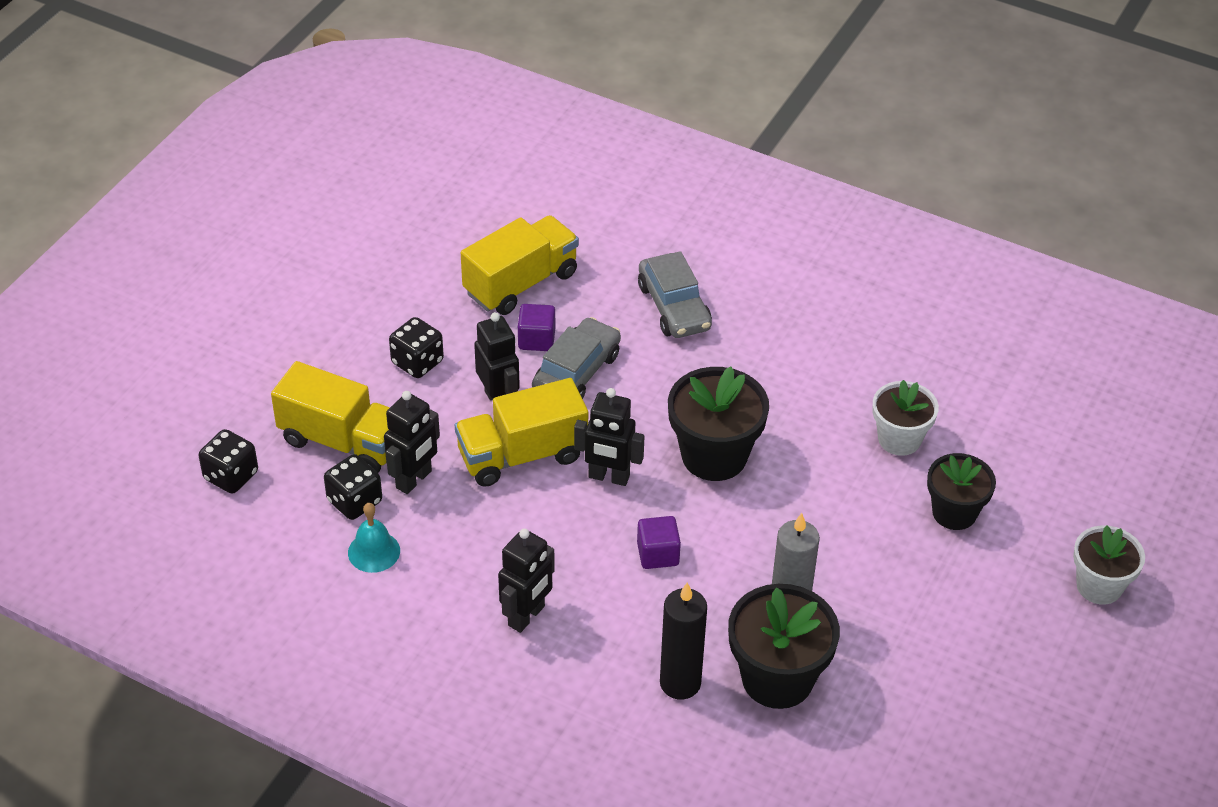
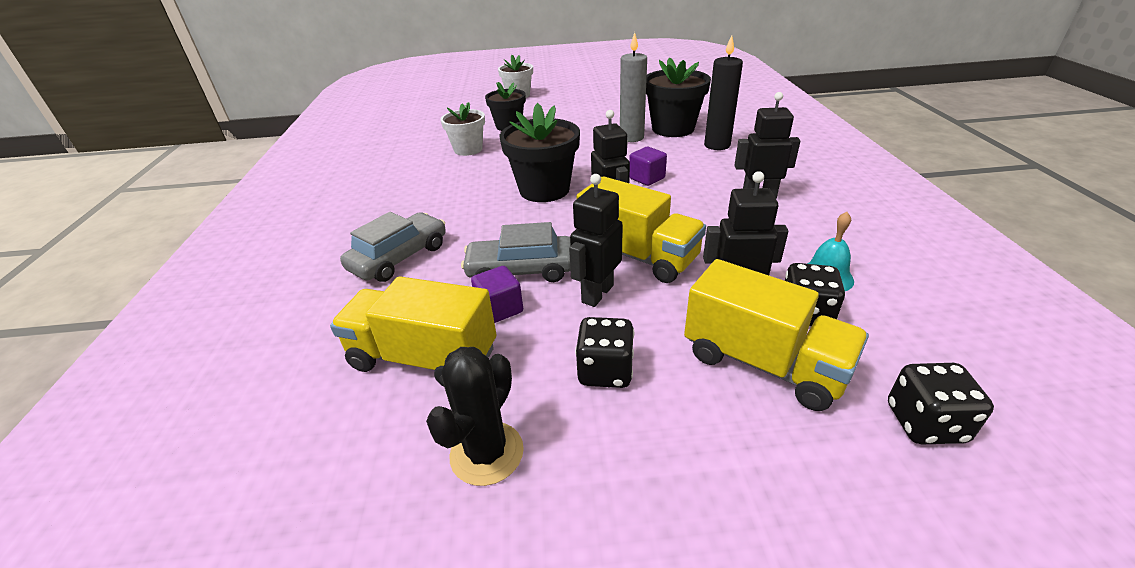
camera: 120 degrees left, 10 degrees down
yellow truck [271,361,390,472] -> yellow truck turned 135 degrees clockwise [684,259,869,411]
none -> black cactus [426,347,524,486]

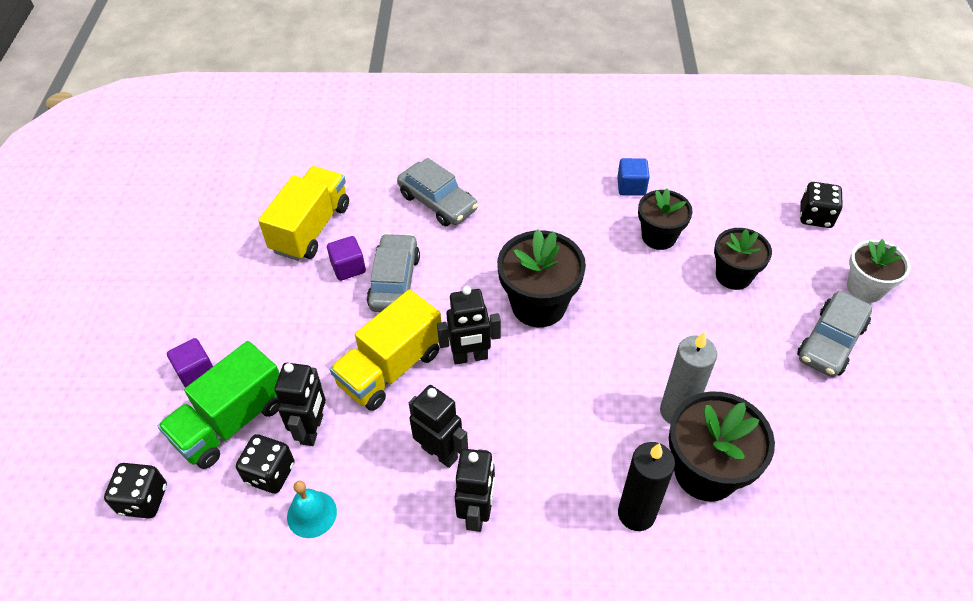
camera: 95 degrees right, 15 degrees up
black cactus [426,347,524,486] -> none
white flower pot [440,102,485,156] -> black flower pot [638,189,693,250]
black robot [569,174,623,307] -> black robot moved to [409,385,468,468]
black dice [575,317,635,388] -> black dice moved to [800,182,843,228]
purple cube [629,147,667,186] -> purple cube moved to [167,338,213,388]
yellow truck [684,259,869,411] -> green truck [158,341,280,469]
none -> blue cube [617,158,650,196]
none -> grey car [797,291,872,377]

